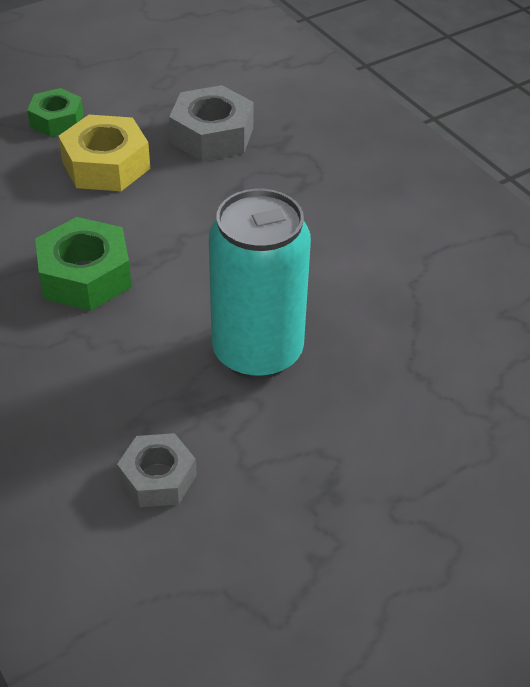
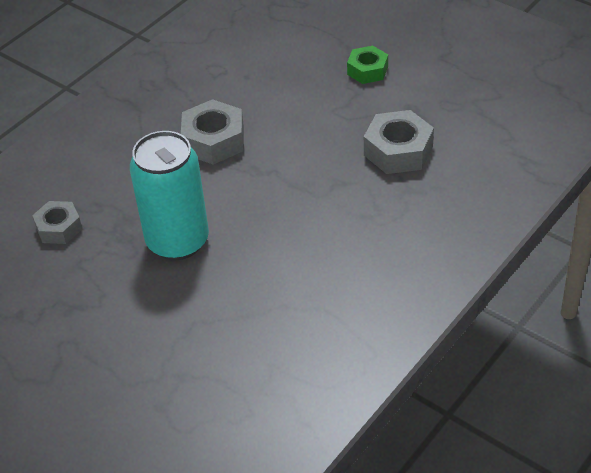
camera: 75 degrees right, 0 degrees up
green nut [35,217,132,311] -> grey nut [181,99,244,165]
yellow nut [58,115,150,191] -> none

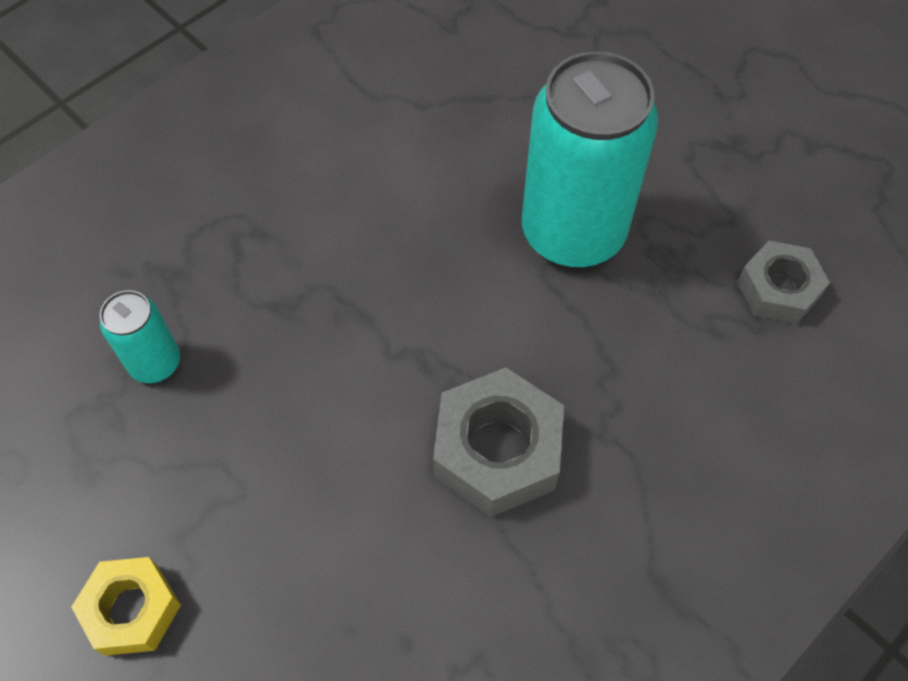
camera: 175 degrees left, 15 degrees up
green nut [347,46,388,84] -> yellow nut [71,557,181,656]
grey nut [364,110,434,174] -> turquoise can [100,290,180,383]

